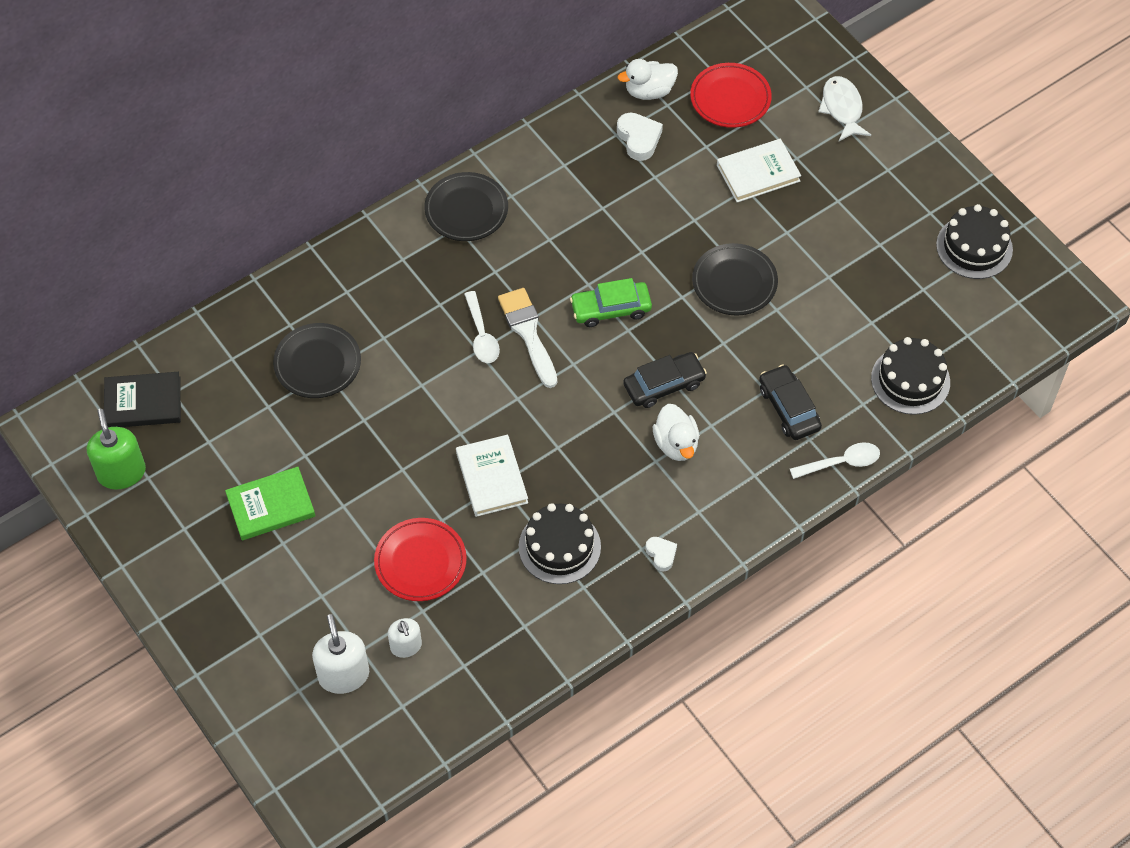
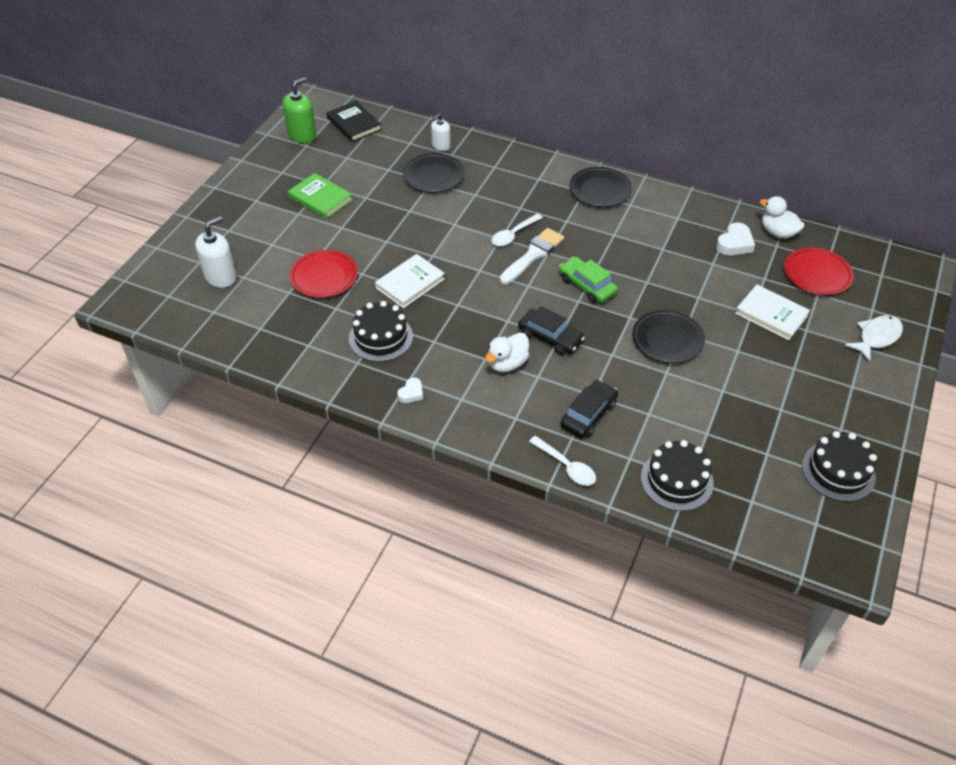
camera: 60 degrees right, 10 degrees down
white soap dispenser [388,618,422,658] -> white soap dispenser moved to [431,114,451,151]

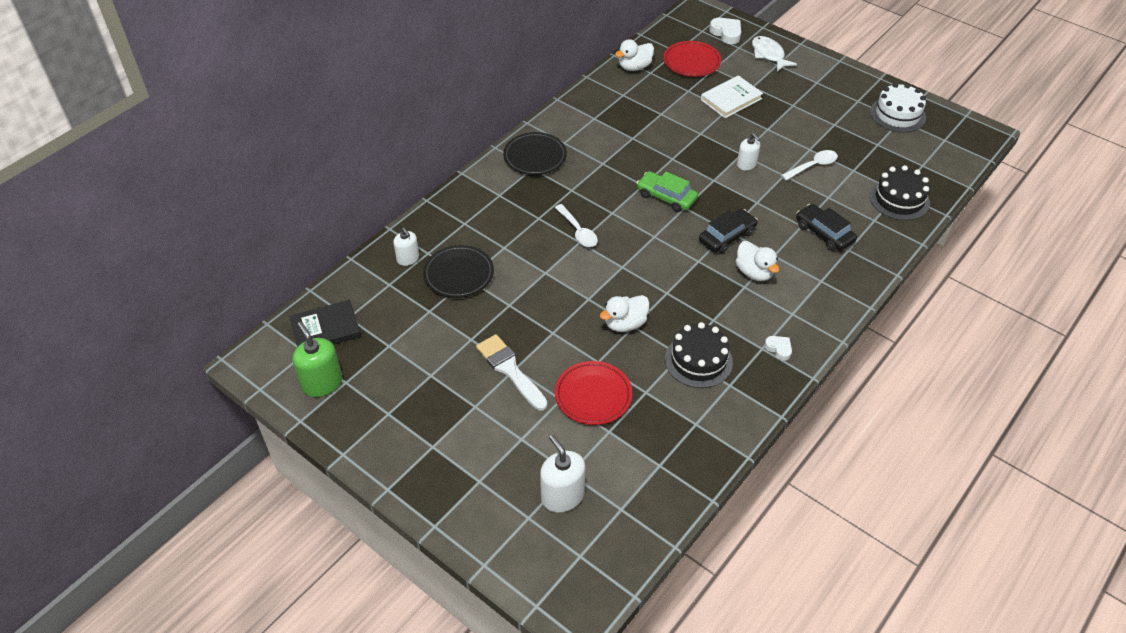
camera: 75 degrees left, 0 degrees up
green book [288,173,353,219] -> none
white book [375,254,445,308] -> white duck [600,295,650,332]
white brush [500,228,564,284] -> white brush moved to [476,334,548,411]
white spoon [529,436,596,486] -> white spoon moved to [781,150,838,180]
green car [559,257,618,303] -> green car turned 60 degrees clockwise [637,171,698,212]
black plate [632,310,705,364] -> white soap dispenser [737,133,760,171]
white heart [716,222,755,255] -> white heart moved to [709,18,741,44]
black cake [802,431,877,502] -> white cake [870,83,926,133]

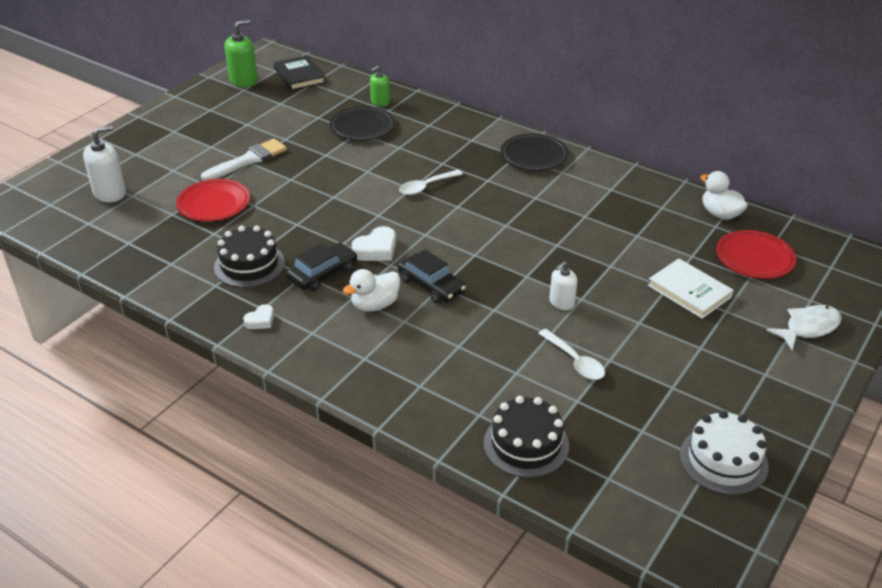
camera: 85 degrees right, 10 degrees down
white soap dispenser [393,228,419,266] -> green soap dispenser [370,66,390,107]
white duck [600,295,650,332] -> none
green car [637,171,698,212] -> none
white heart [709,18,741,44] -> white heart moved to [352,226,396,261]
black car [796,204,857,251] -> black car moved to [286,242,357,291]

